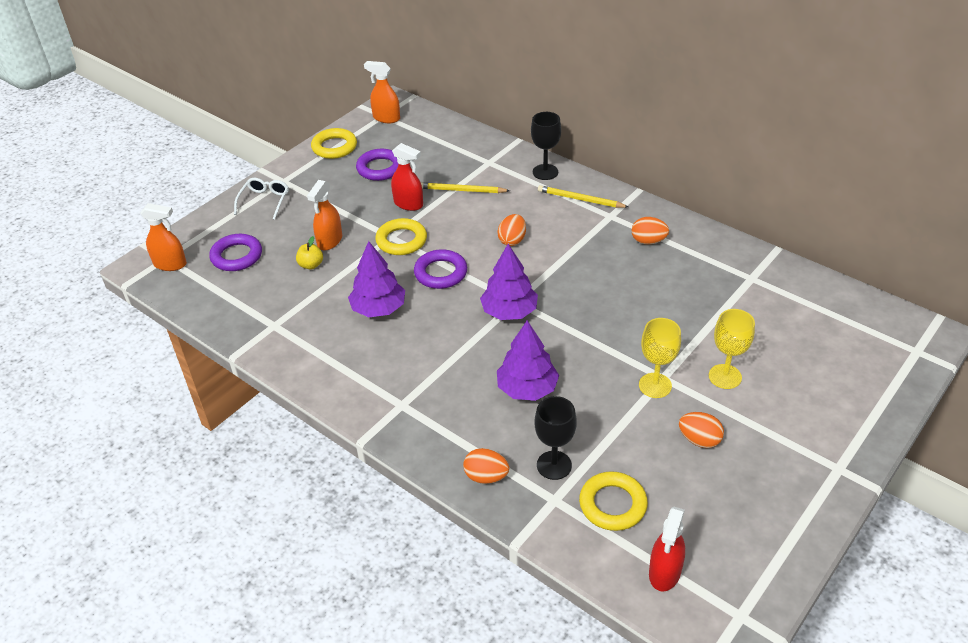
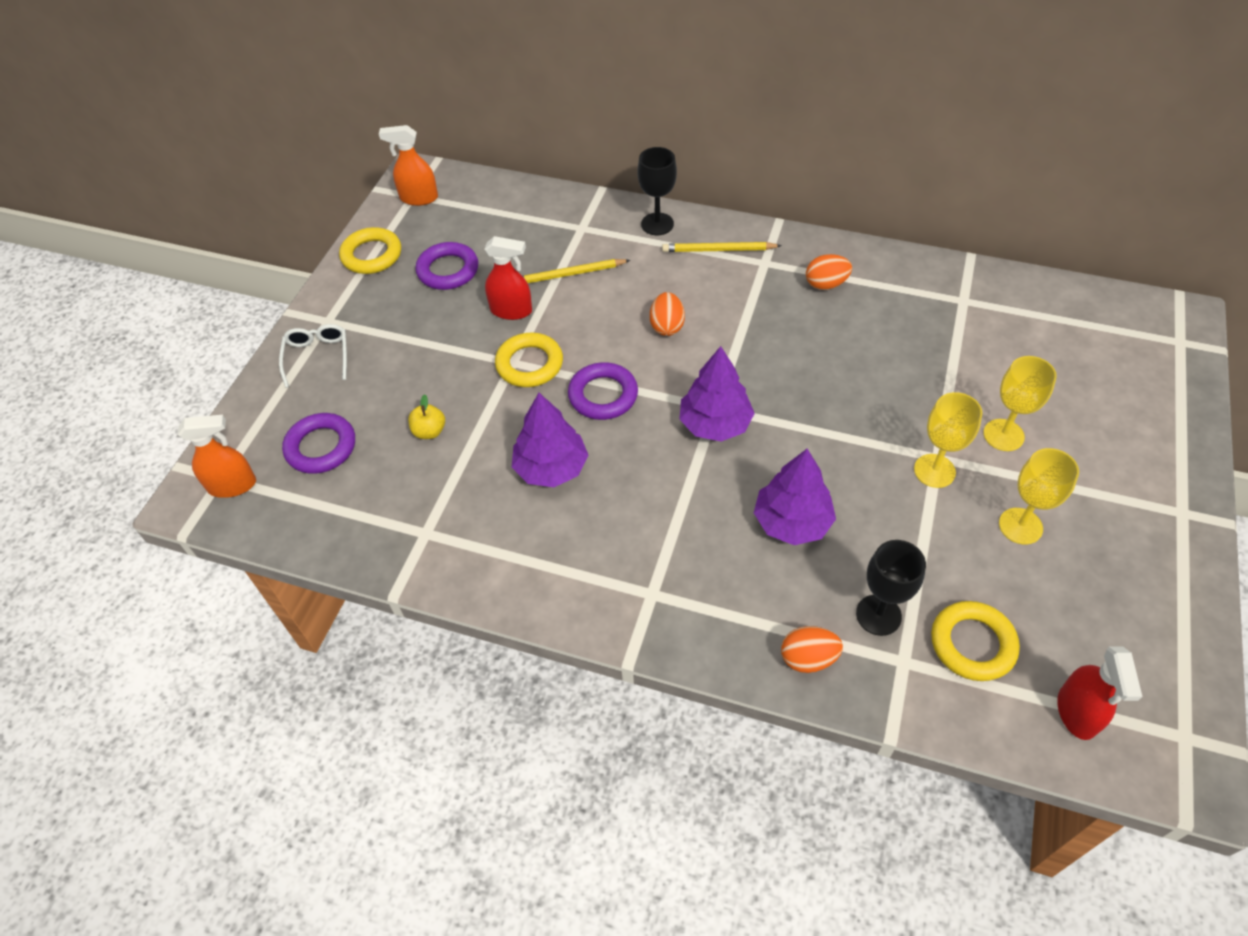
camera: 20 degrees left, 10 degrees up
orange spray bottle [307,180,342,250] -> none
orange egg [679,412,724,448] -> yellow goblet [999,448,1079,544]

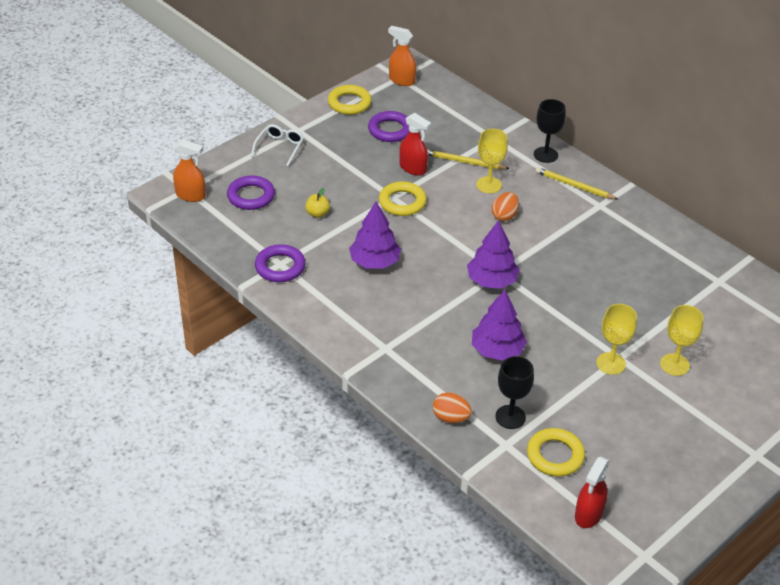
camera: 25 degrees right, 10 degrees down
purple ring [568,362,638,420] -> purple ring moved to [255,244,306,282]
orange egg [806,254,852,290] -> none
yellow goblet [999,448,1079,544] -> yellow goblet moved to [476,129,508,193]

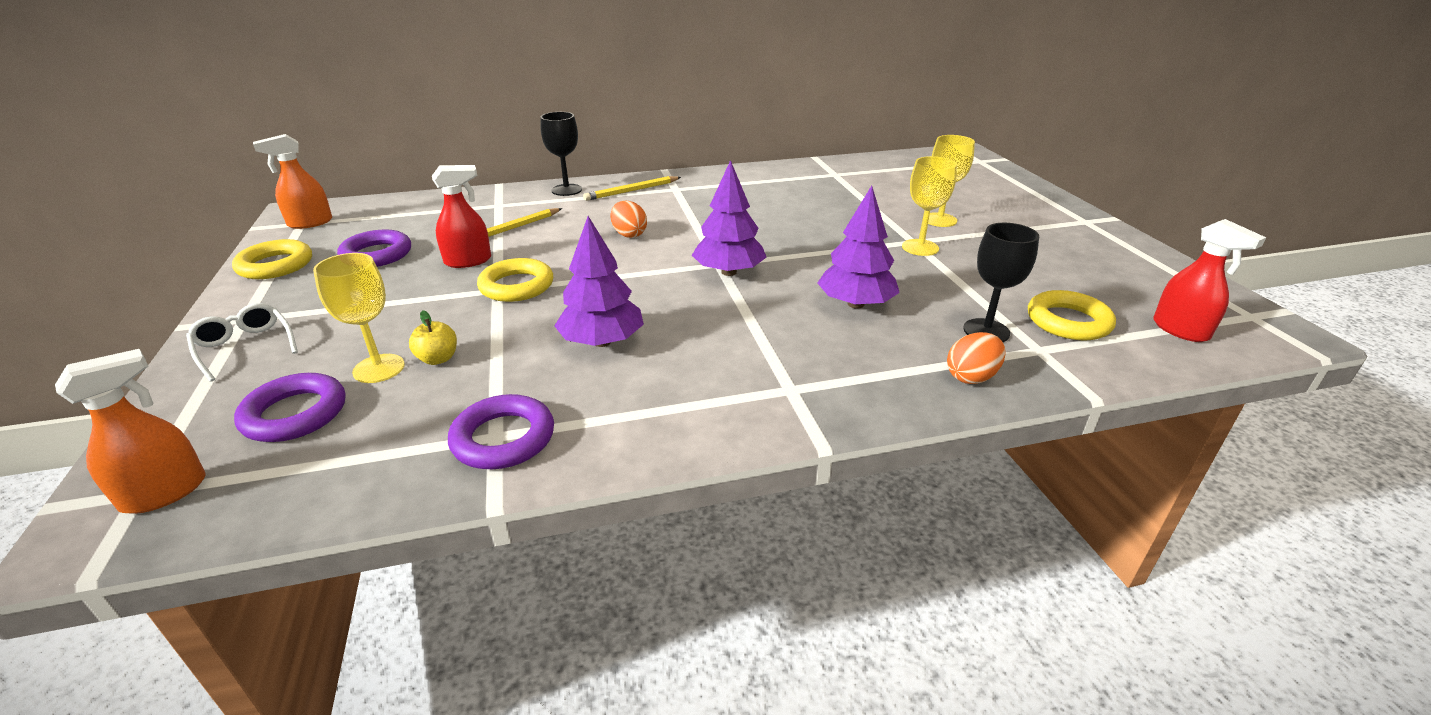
camera: 60 degrees left, 10 degrees down
yellow goblet [476,129,508,193] -> yellow goblet moved to [313,253,405,383]

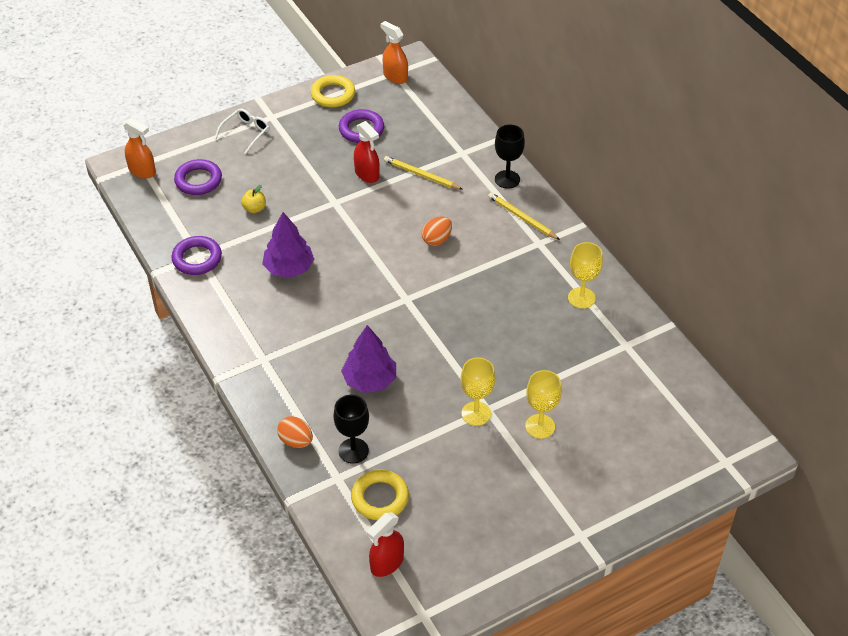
camera: 75 degrees right, 15 degrees up
yellow goblet [313,253,405,383] -> yellow goblet moved to [568,242,603,309]
yellow ring [477,258,553,302] -> none
purple tree [692,160,767,276] -> none

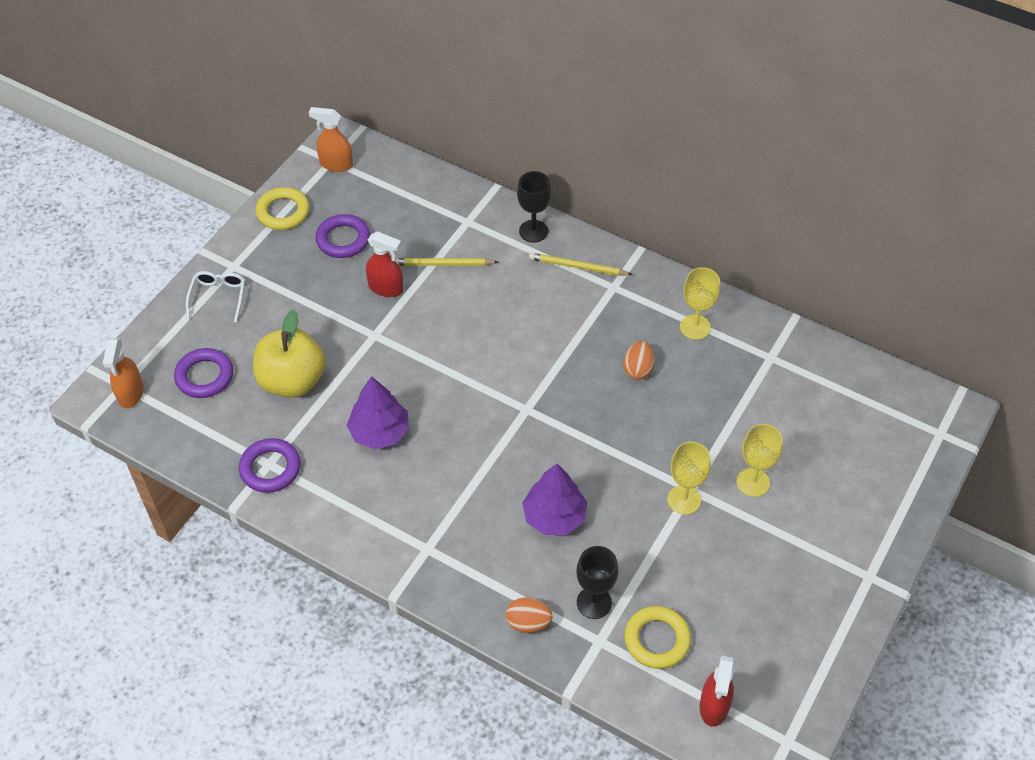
camera: 30 degrees left, 5 degrees up
orange spray bottle [123,118,156,179] -> orange spray bottle turned 90 degrees clockwise [103,338,144,408]
yellow apple [241,185,266,213] -> yellow apple [253,310,326,398], size x2.39
orange egg [422,216,452,246] -> orange egg moved to [623,341,655,380]

